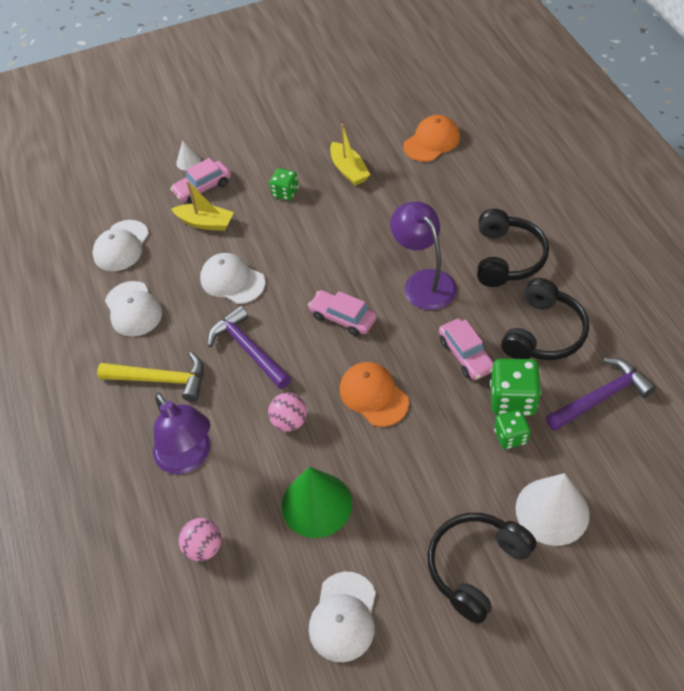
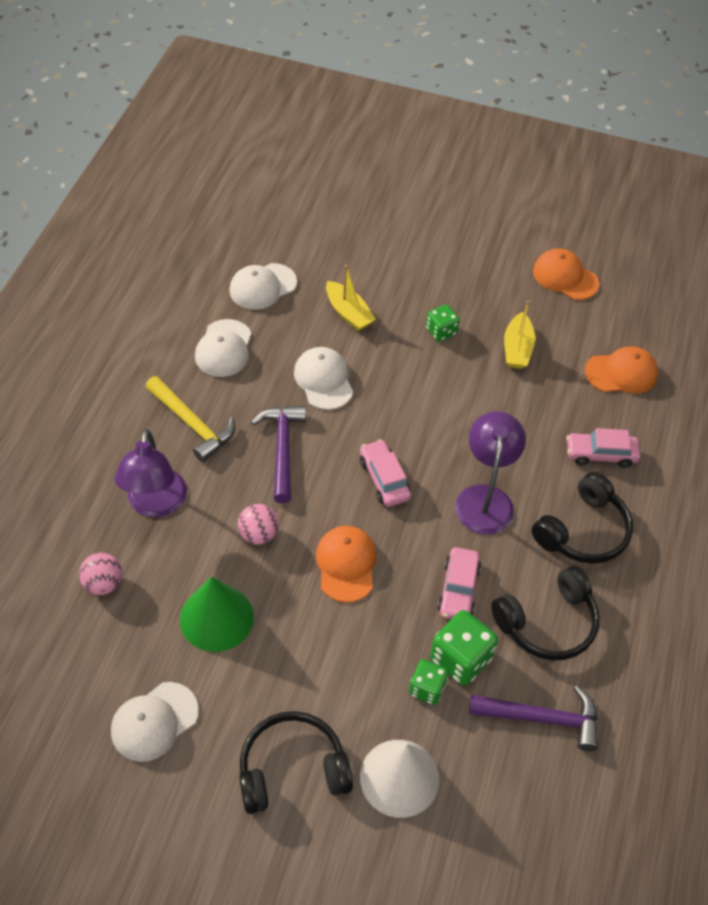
camera: 30 degrees right, 0 degrees up
pink car [170,158,231,203] -> pink car moved to [566,428,641,468]
white cone [176,140,201,171] -> none
none -> orange cap [533,248,599,300]

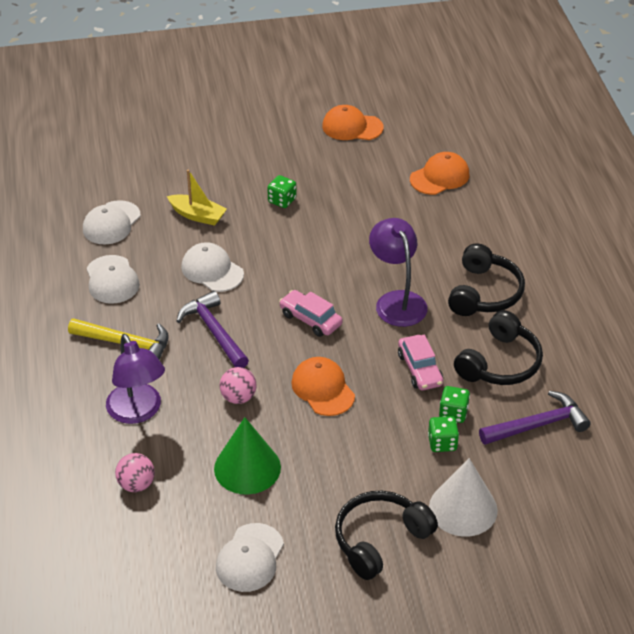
camera: 25 degrees left, 10 degrees down
green dice [430,610,498,686] -> green dice [439,386,470,423], size x0.62
yellow boat [504,300,535,369] -> none
pink car [566,428,641,468] -> none

